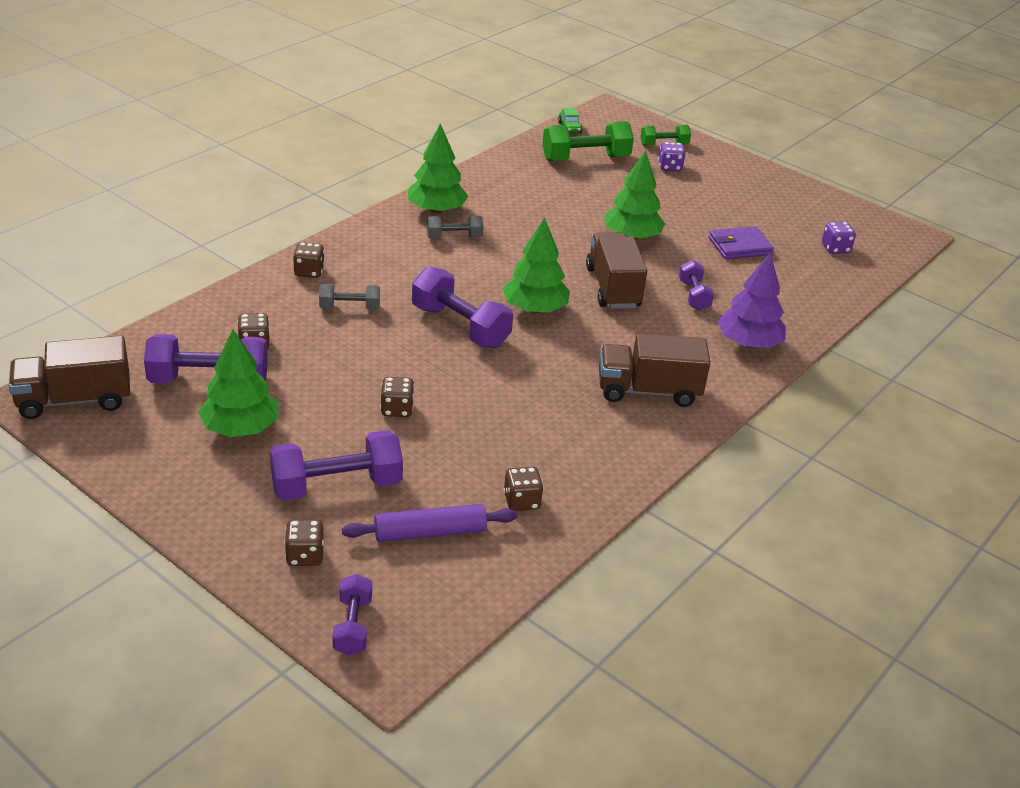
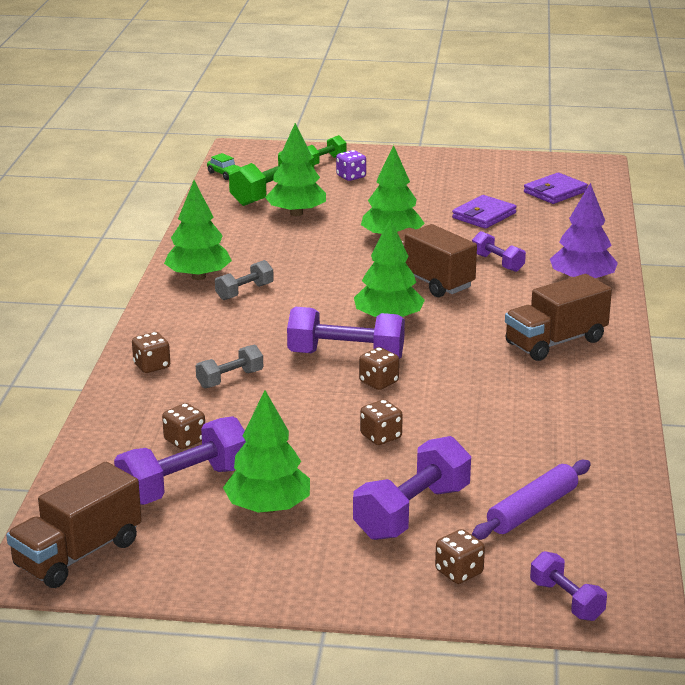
camera: 30 degrees left, 10 degrees down
brown dice [504,467,544,511] -> brown dice moved to [359,347,399,390]
purple dice [822,222,856,254] -> purple wallet [524,173,588,204]
none -> green tree [265,123,326,216]

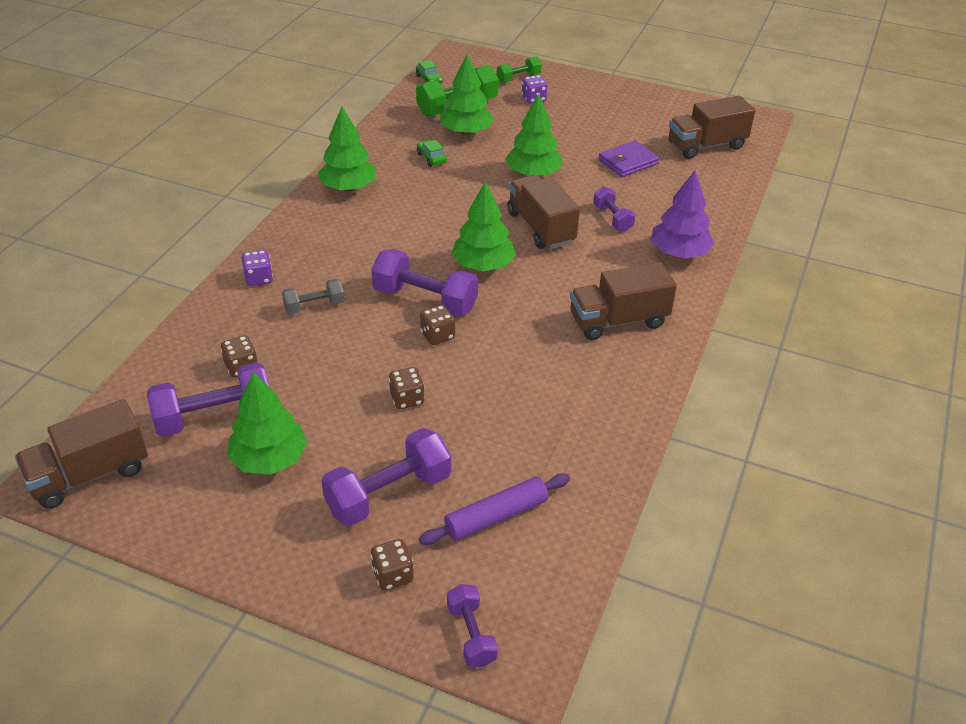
camera: 15 degrees right, 15 degrees up
brown dice [132,332,170,373] -> purple dice [242,250,273,286]
grey dumbbell [215,260,274,300] -> none
purple wallet [524,173,588,204] -> brown truck [669,96,755,159]
none -> green car [417,140,447,167]

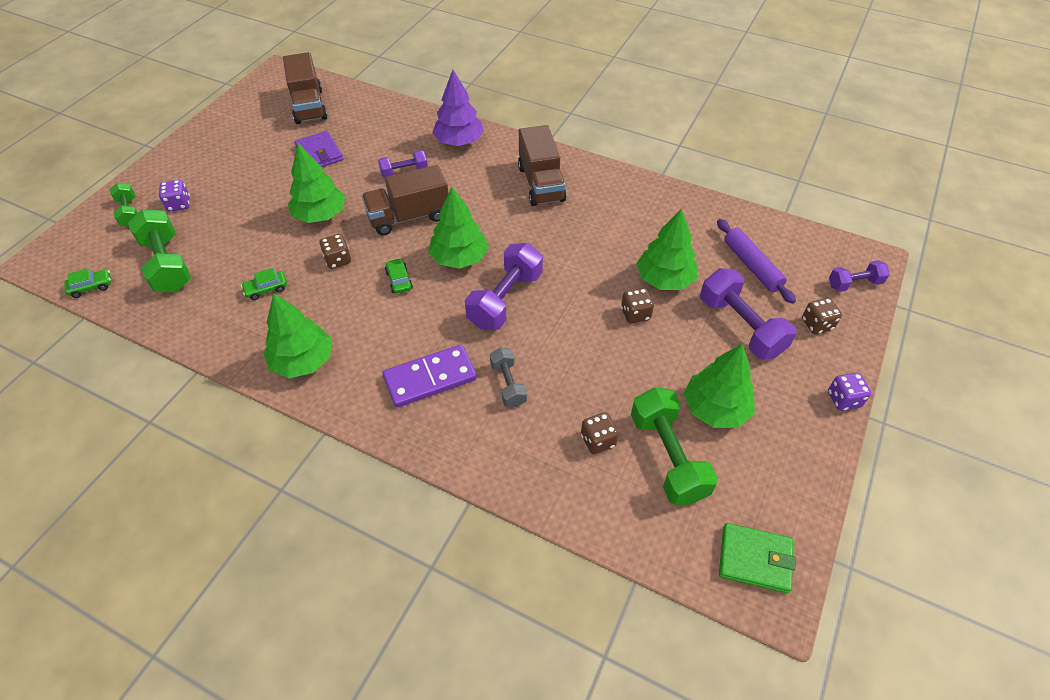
camera: 85 degrees left, 10 degrees up
brown truck [15,399,148,509] -> green wallet [719,523,796,593]
purple dumbbell [147,362,270,437] -> green dumbbell [631,387,718,505]
purple dice [242,250,273,286] -> purple dice moved to [828,373,871,411]
brown dice [420,305,455,345] -> brown dice moved to [319,234,351,269]
green tree [440,54,494,135] -> green tree moved to [636,208,697,290]
none -> purple domino [382,344,477,408]
none -> green car [385,258,413,294]

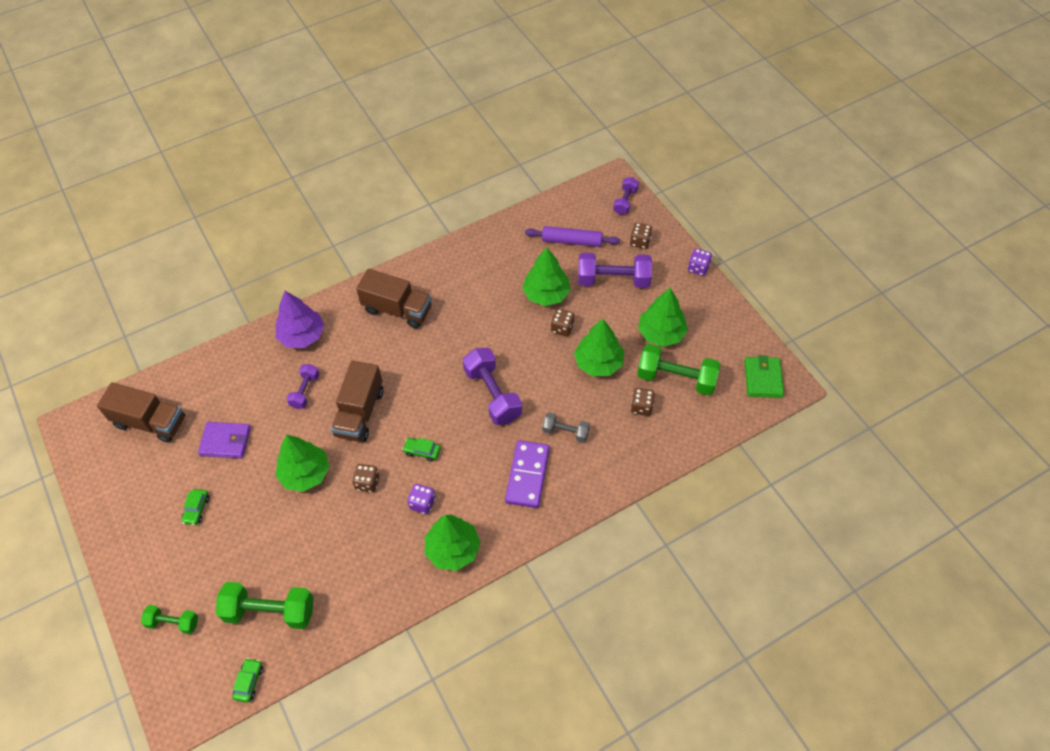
camera: 55 degrees left, 5 degrees up
purple dice [159,180,190,211] -> purple dice moved to [407,484,436,514]
green car [241,268,287,300] -> green car moved to [181,489,210,525]
green tree [428,187,489,269] -> green tree moved to [574,319,624,376]
green wallet [719,523,796,593] -> green wallet turned 45 degrees counterclockwise [744,355,784,398]

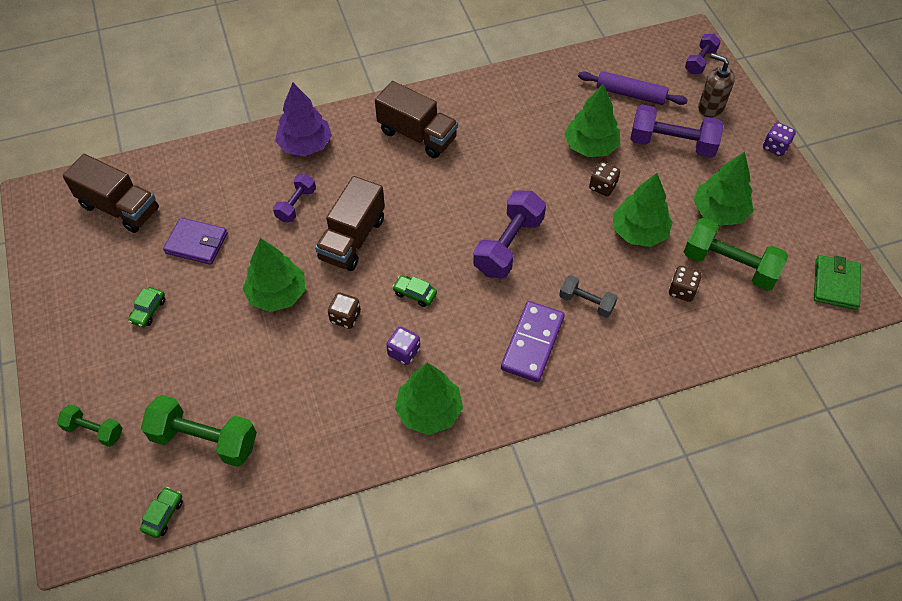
camera: 10 degrees right, 0 degrees up
purple dumbbell [463,348,522,425] -> purple dumbbell turned 45 degrees clockwise [473,190,546,279]
brown dice [630,223,652,249] -> brown soap dispenser [698,53,735,118]

